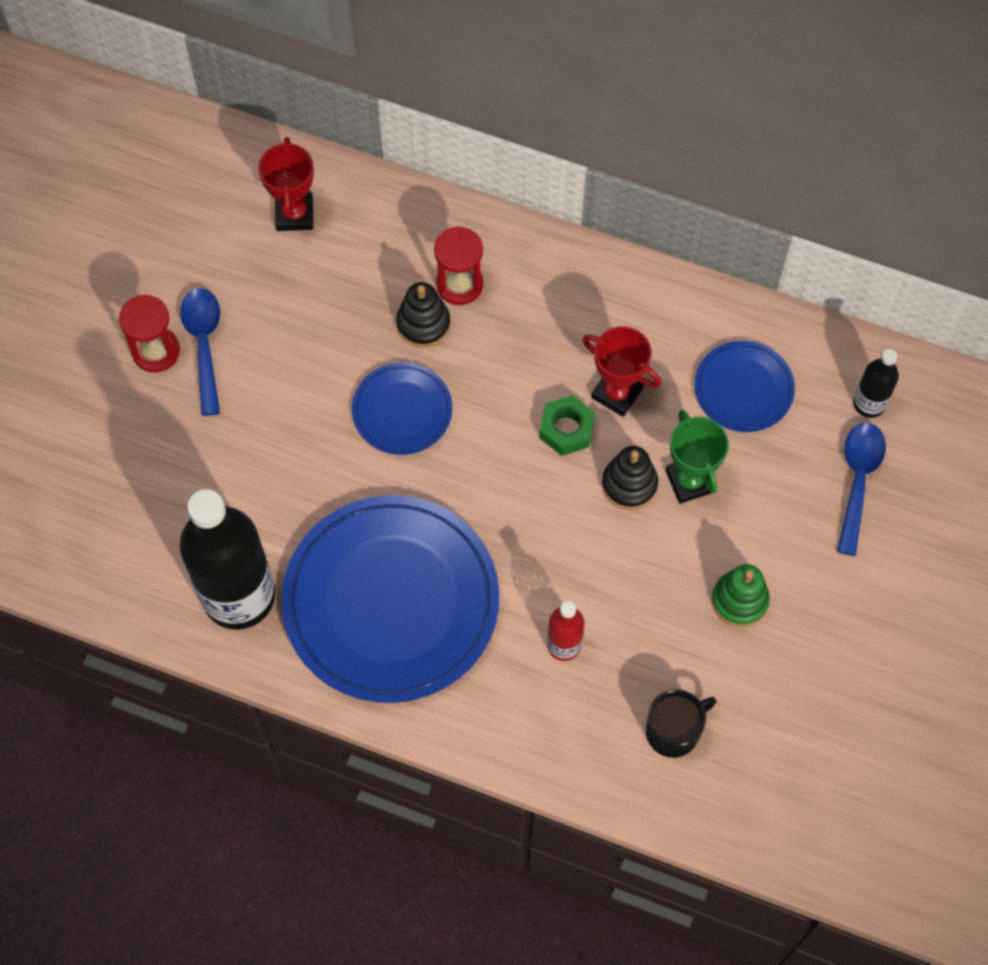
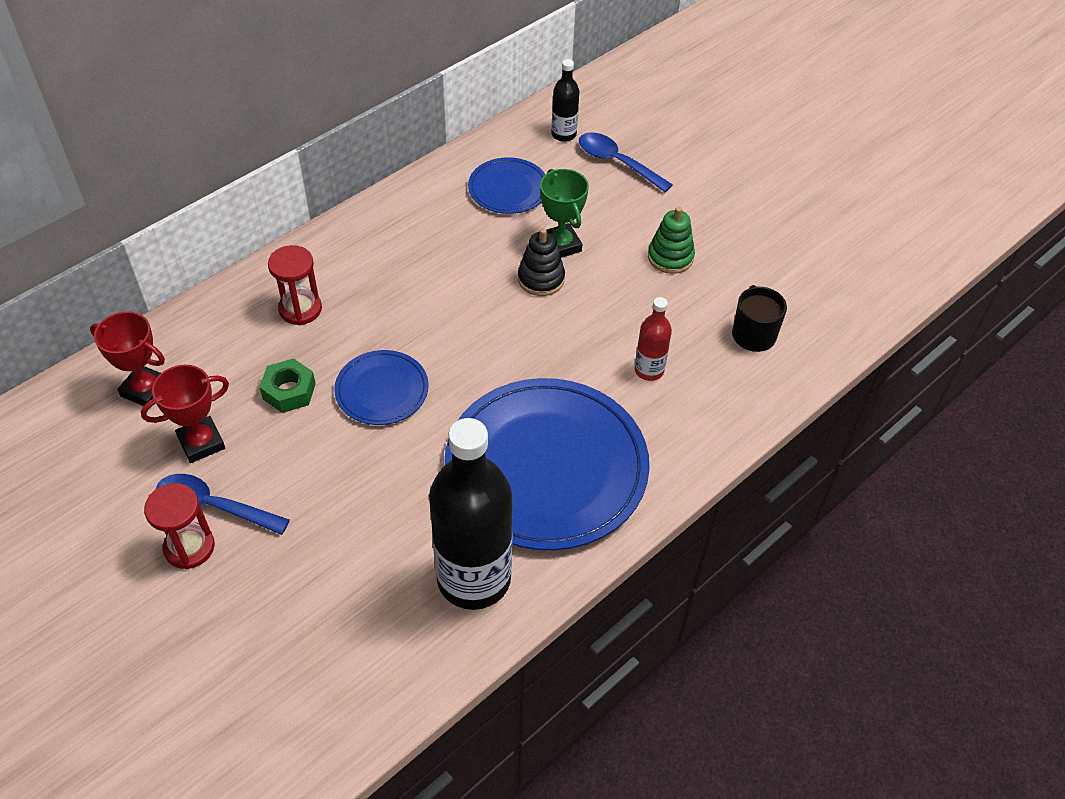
camera: 65 degrees left, 15 degrees down
black stacking toy [396,282,450,348] -> none
green nut [540,395,595,456] -> green nut moved to [260,358,316,413]
red trophy [583,326,661,417] -> red trophy moved to [141,365,229,463]
green trophy [666,410,729,504] -> green trophy turned 60 degrees clockwise [540,169,589,258]

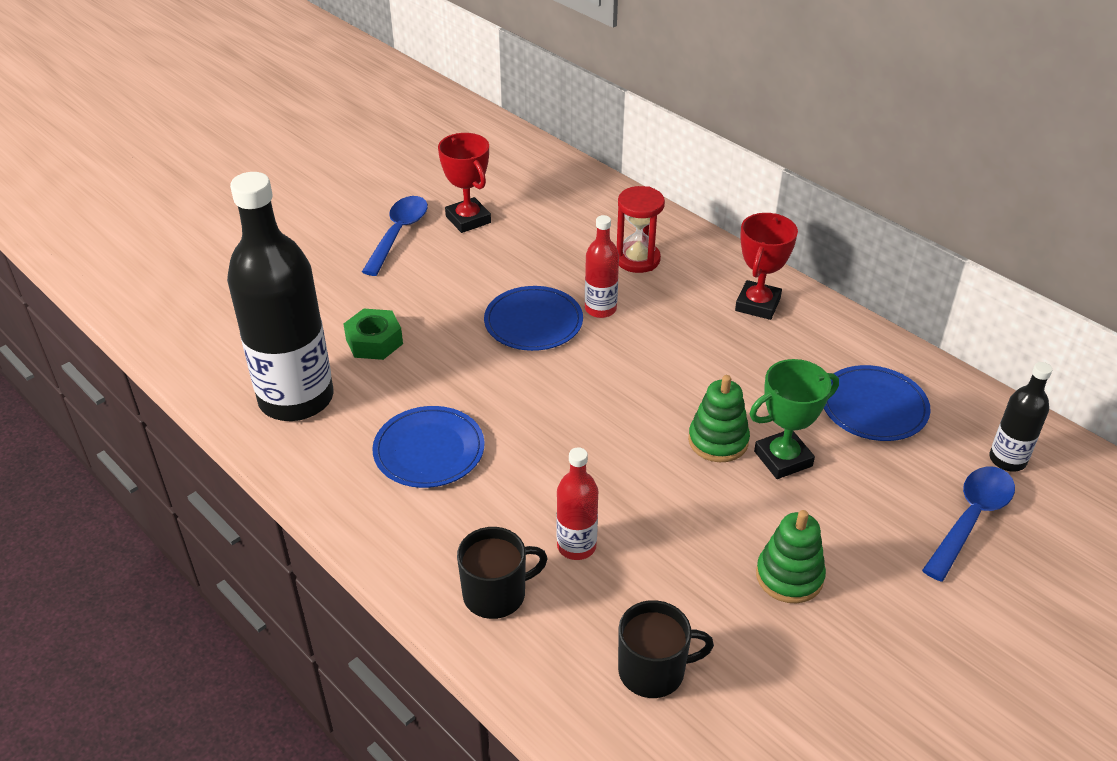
camera: 90 degrees right, 10 degrees down
red trophy [90,311,165,408] -> red trophy moved to [735,213,798,320]
red hourglass [144,483,215,569] -> none
green nut [260,358,316,413] -> green nut moved to [344,309,403,360]
blue plate [444,378,650,550] -> blue plate [372,406,485,488], size x0.48
black stacking toy [518,228,565,296] -> green stacking toy [688,375,750,462]
none -> black mug [457,527,548,619]
none -> red bottle [585,215,619,318]

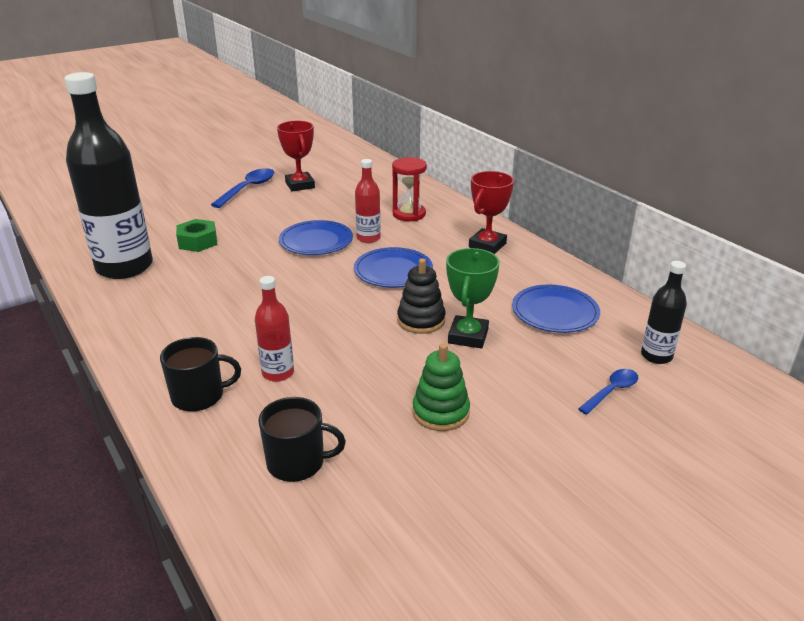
camera: 10 degrees right, 10 degrees down
blue plate [372,406,485,488] -> blue plate moved to [354,247,433,287]
green stacking toy [688,375,750,462] -> black stacking toy [397,258,446,334]
green trophy [750,359,839,479] -> green trophy turned 60 degrees counterclockwise [446,248,500,349]
blue spoon [922,466,1015,582] -> blue spoon [578,369,638,415], size x0.61

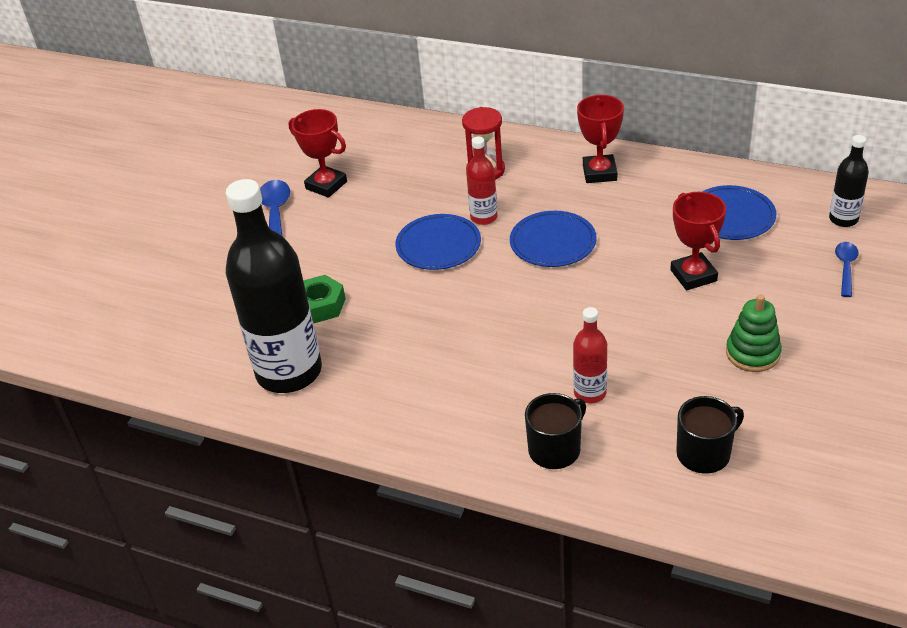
camera: 30 degrees left, 10 degrees up
black stacking toy [397,258,446,334] -> none
green trophy [446,248,500,349] -> red trophy [670,192,726,290]

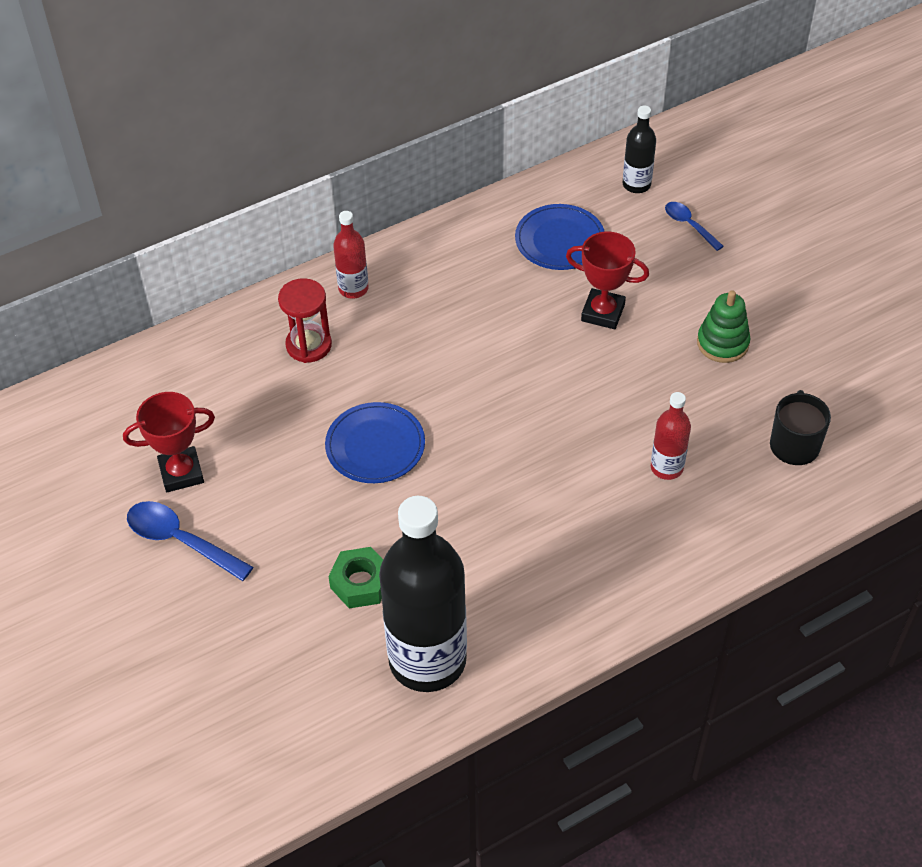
camera: 55 degrees left, 10 degrees up
red bottle [466,137,498,225] -> red bottle moved to [333,211,369,299]
blue plate [510,211,597,267] -> none
black mug [525,393,586,469] -> none
red trophy [577,95,624,183] -> none

